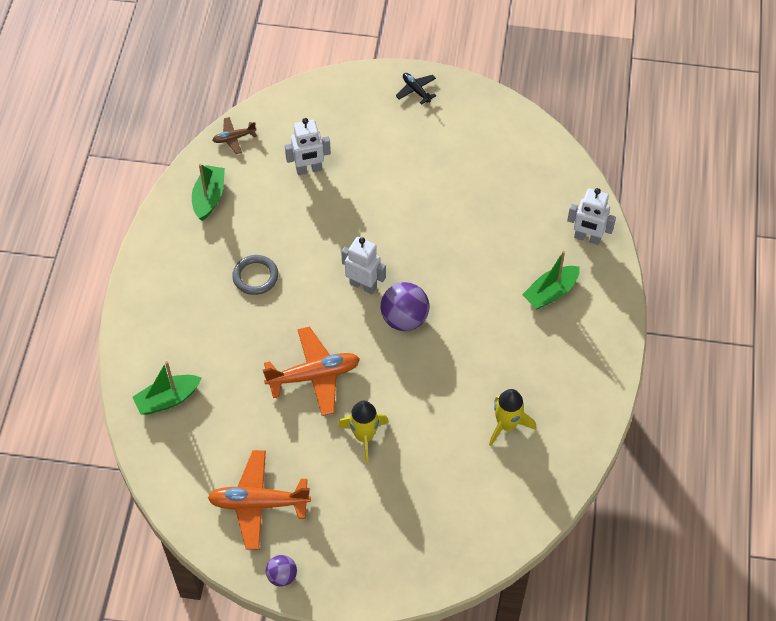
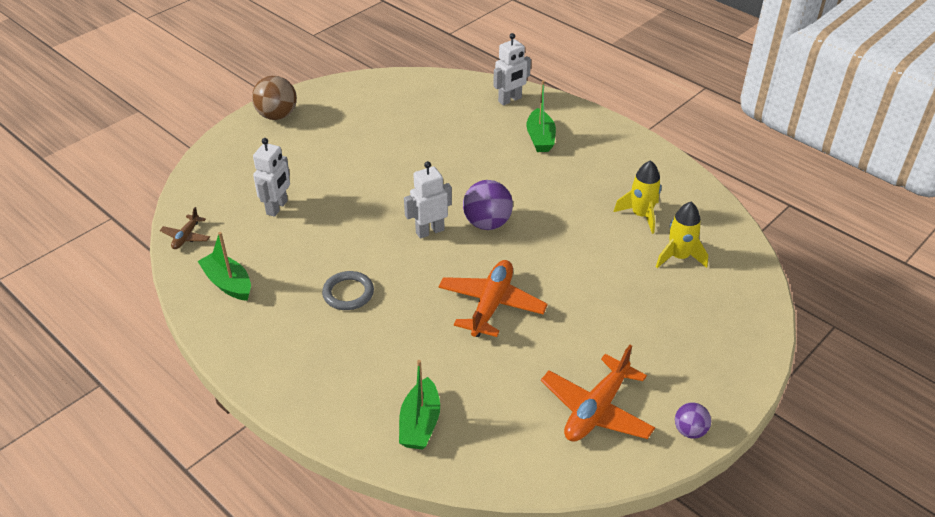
camera: 55 degrees left, 15 degrees down
yellow rocket [338,401,389,463] -> yellow rocket moved to [656,202,708,268]
black plane [396,73,436,105] -> brown ball [252,76,297,120]

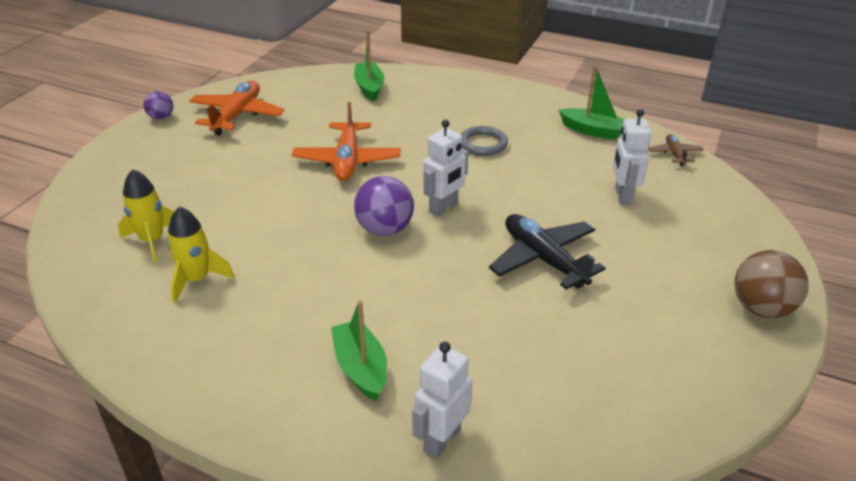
camera: 160 degrees right, 5 degrees down
none -> black plane [489,214,605,289]

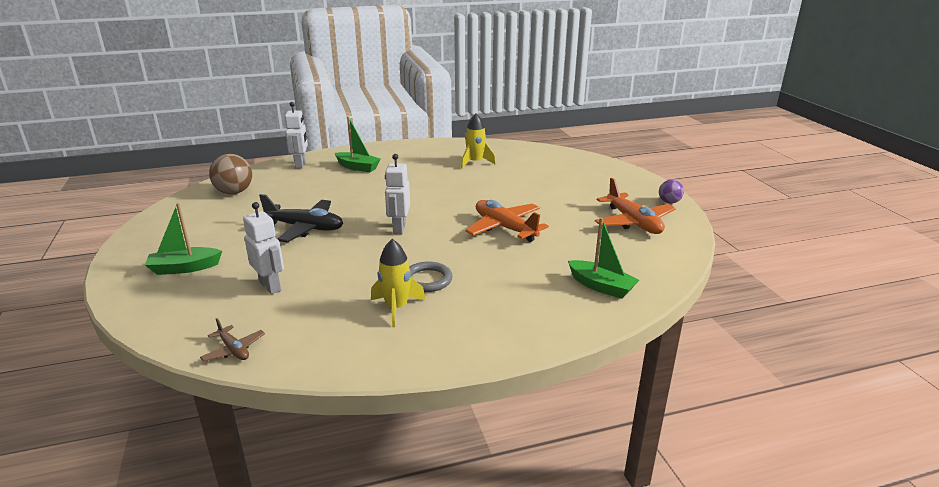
camera: 140 degrees right, 10 degrees down
yellow rocket [118,169,174,262] -> yellow rocket moved to [371,239,426,327]
purple ball [354,176,414,236] -> none
green boat [559,65,624,140] -> green boat moved to [145,203,222,275]
brown ball [735,250,809,318] -> brown ball moved to [209,154,252,194]

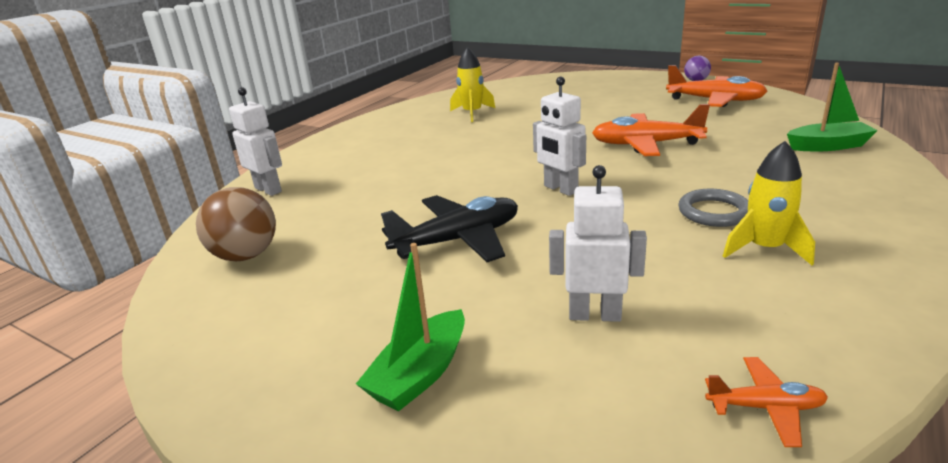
camera: 40 degrees left, 0 degrees up
brown plane [200,318,265,362] -> orange plane [705,357,828,447]
green boat [335,116,381,172] -> none

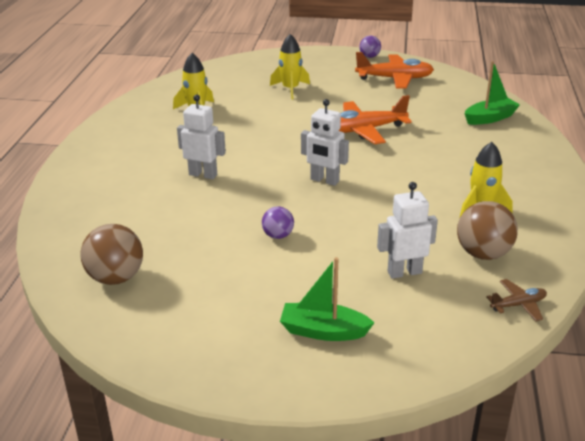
camera: 25 degrees left, 5 degrees up
white robot [229,87,282,196] -> white robot moved to [177,94,226,179]
green boat [356,243,465,411] -> green boat turned 90 degrees clockwise [280,257,374,341]
black plane [381,195,518,262] -> purple ball [262,206,294,239]
grey ring [678,189,748,227] -> none
orange plane [705,357,828,447] -> brown plane [486,279,547,321]
none -> yellow rocket [270,34,310,100]
none -> brown ball [457,201,518,260]

